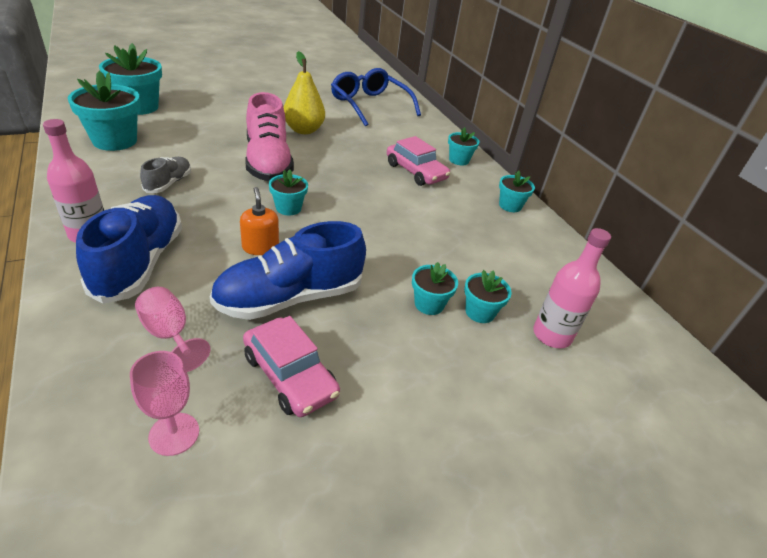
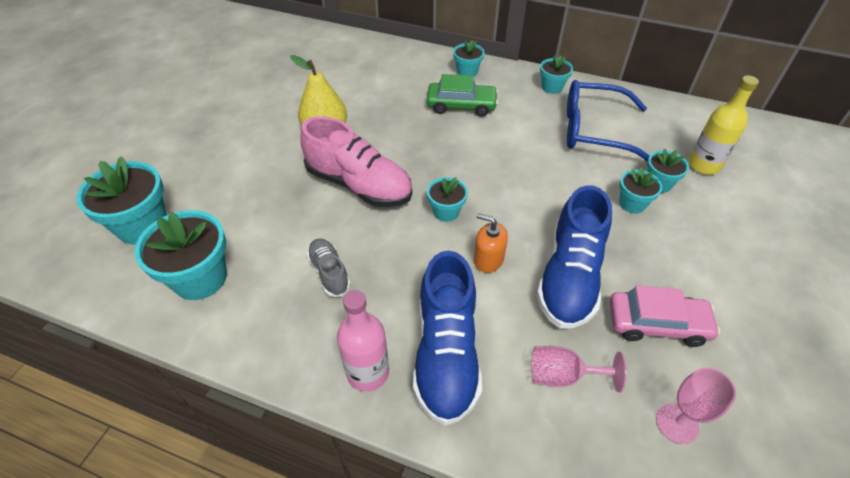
camera: 40 degrees left, 10 degrees up
blue shoe [76,195,182,304] -> blue shoe turned 135 degrees counterclockwise [413,251,482,426]
blue glasses [331,68,421,126] -> blue glasses moved to [567,80,650,162]
pink car [387,136,450,186] -> green car [427,74,498,117]
pink bottle [533,228,611,348] -> yellow bottle [688,76,759,175]

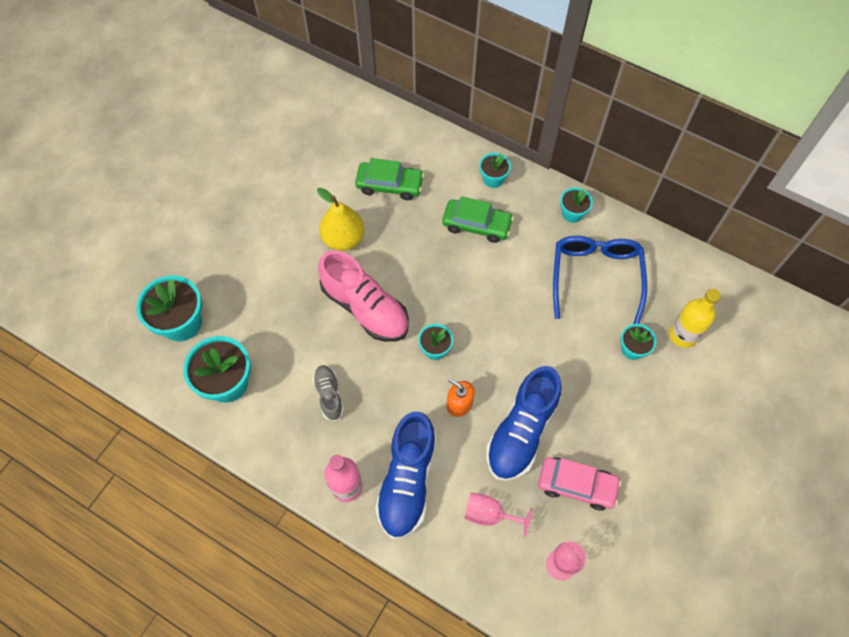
camera: 10 degrees right, 15 degrees up
blue glasses [567,80,650,162] -> blue glasses turned 75 degrees clockwise [553,236,647,324]
turquoise flower pot [619,168,662,214] -> none
none -> green car [355,158,424,200]

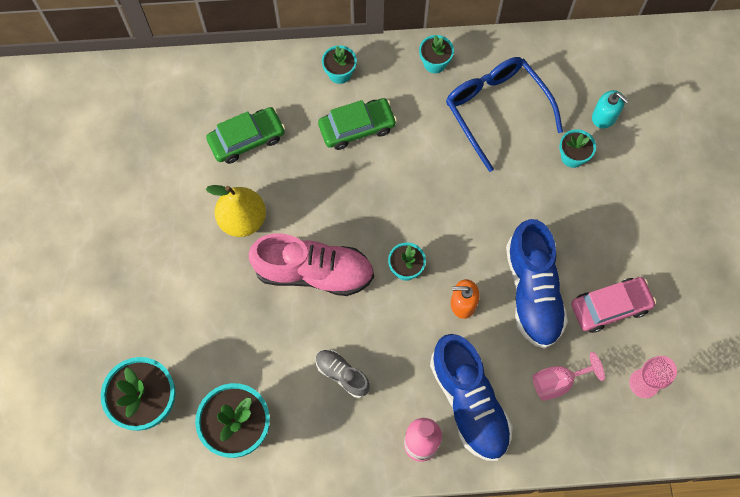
camera: 35 degrees left, 5 degrees up
yellow bottle [669,289,721,348] -> turquoise soap dispenser [592,90,629,128]

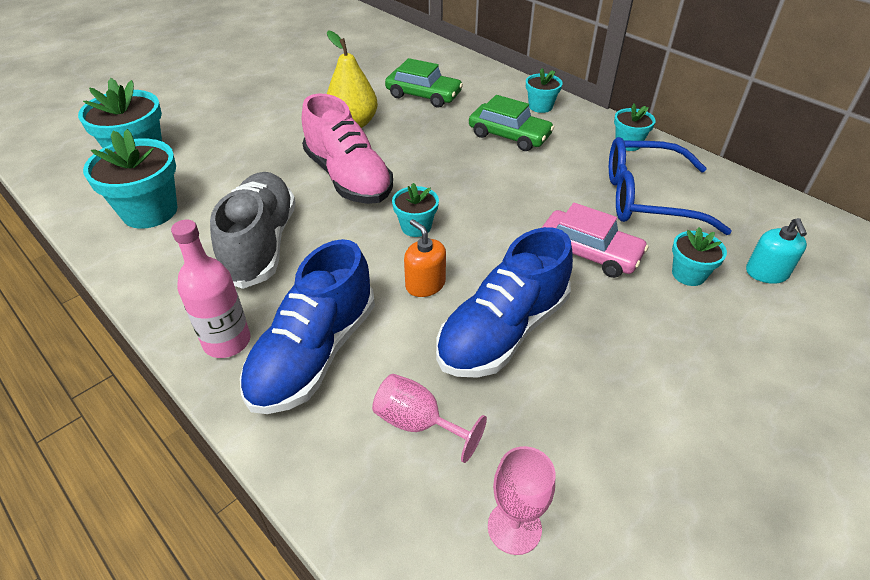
camera: 50 degrees right, 25 degrees down
grey shoe [316,349,370,398] -> grey shoe [210,172,296,289], size x1.94
blue glasses [446,57,563,172] -> blue glasses turned 105 degrees counterclockwise [609,137,732,235]
pink car [571,277,656,333] -> pink car moved to [542,203,649,278]

